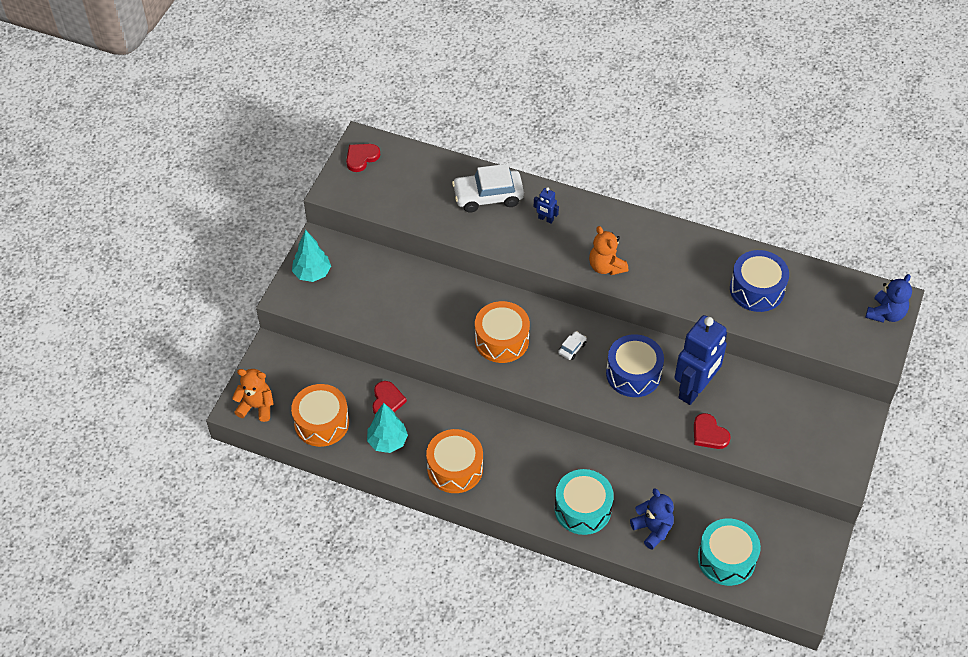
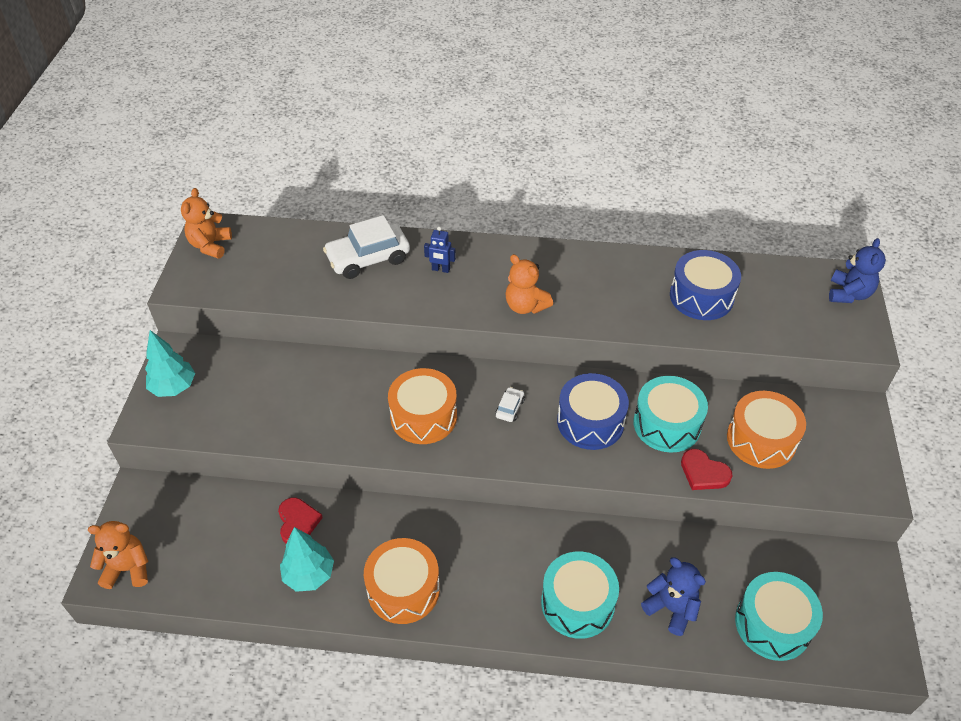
camera: 15 degrees left, 5 degrees down
orange drum [291,384,349,447] -> orange drum moved to [727,391,806,469]
red heart [346,144,380,172] -> orange teddy bear [181,188,232,259]
blue robot [674,315,727,405] -> turquoise drum [633,376,708,453]

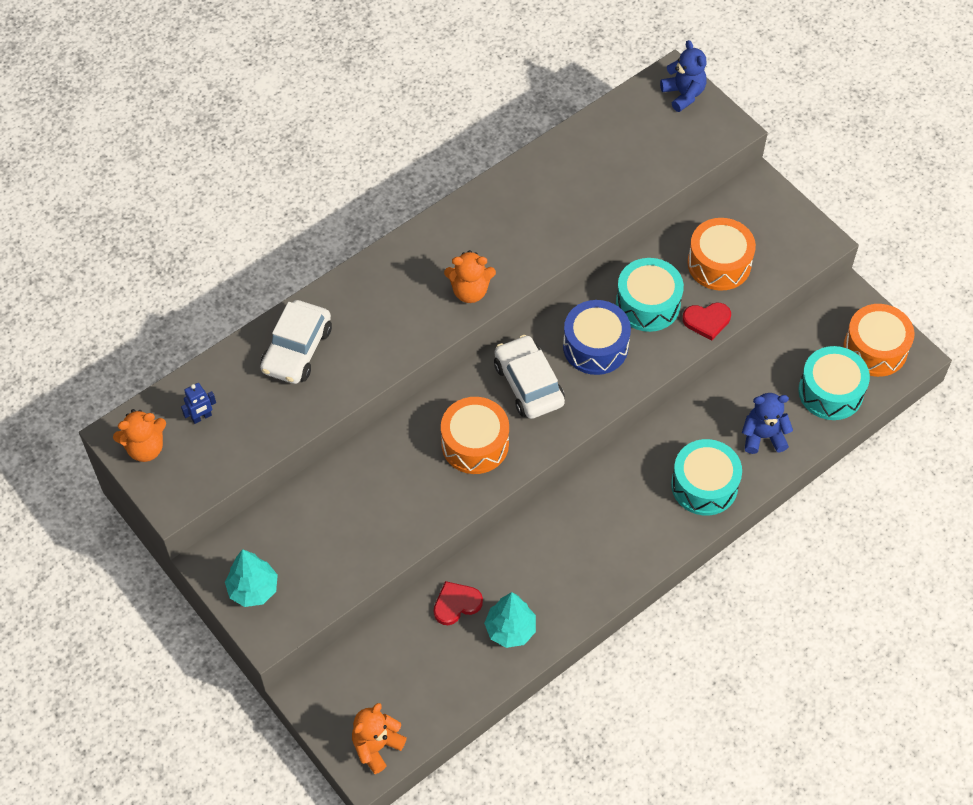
camera: 45 degrees left, 10 degrees up
orange teddy bear [181,188,232,259] -> orange teddy bear turned 75 degrees counterclockwise [113,409,166,462]
red heart [278,497,323,543] -> red heart turned 60 degrees counterclockwise [434,581,483,625]
orange drum [364,538,440,624] -> orange drum moved to [843,304,914,377]
blue robot [424,227,456,273] -> blue robot moved to [181,383,216,424]
white car [495,387,525,422] -> white car [494,335,565,419], size x2.25
blue drum [670,250,741,320] -> none

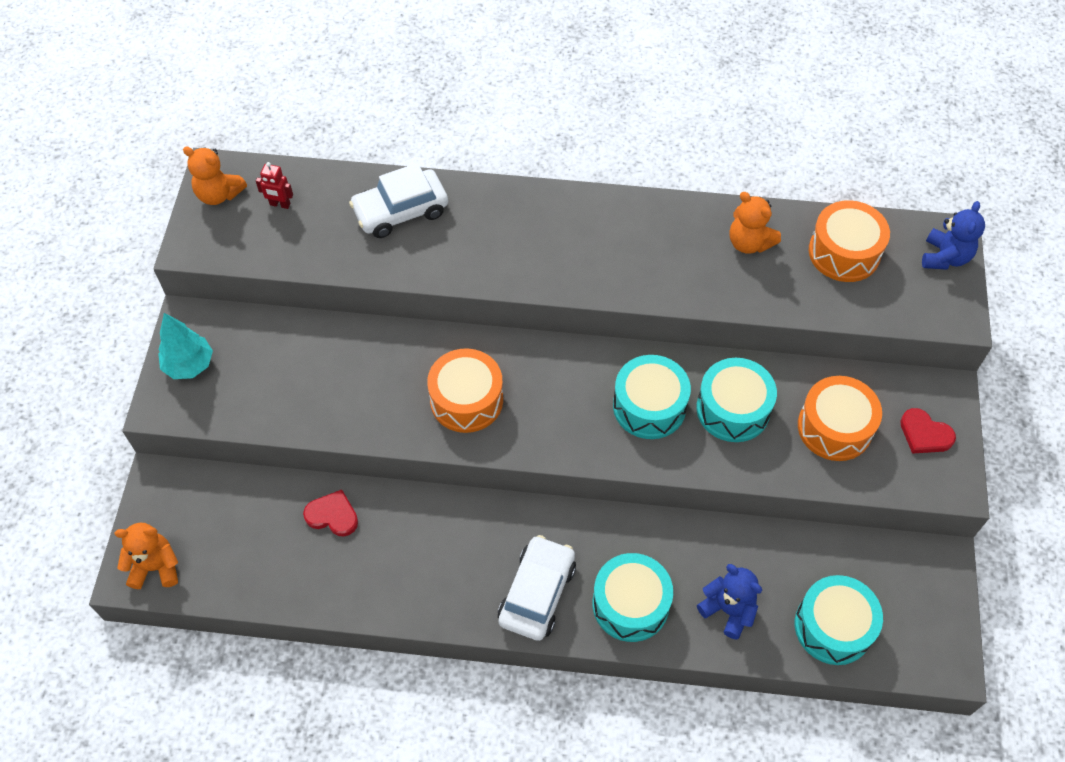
camera: 45 degrees right, 0 degrees up
blue robot [181,383,216,424] -> red robot [256,162,293,209]
orange teddy bear [444,250,496,303] -> orange teddy bear moved to [730,192,781,254]
turquoise tree [484,592,536,648] -> none
white car [494,335,565,419] -> white car moved to [498,535,576,641]
blue drum [563,300,631,375] -> turquoise drum [613,355,691,439]
red heart [682,302,731,341] -> red heart moved to [900,408,956,454]
orange drum [843,304,914,377] -> orange drum moved to [809,200,890,282]

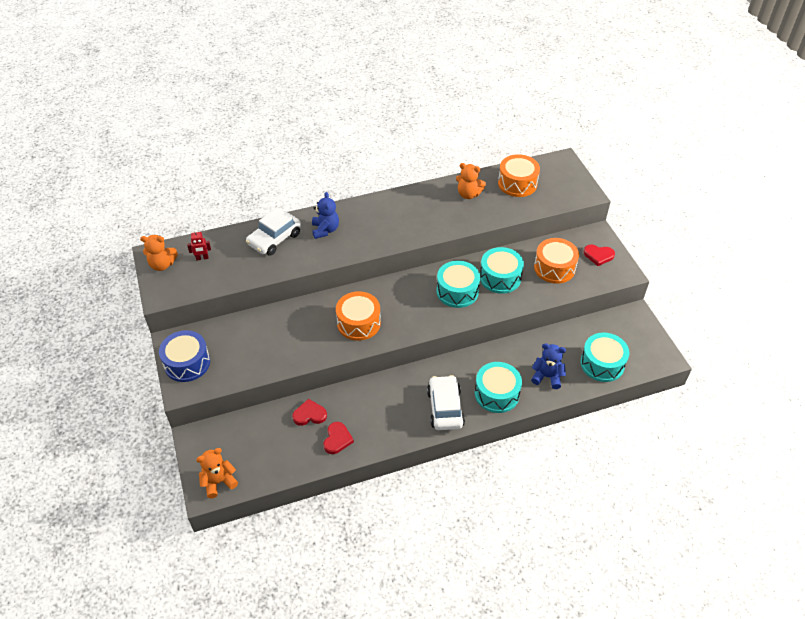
camera: 25 degrees left, 10 degrees down
turquoise tree [158,313,213,379] -> blue drum [159,330,210,382]
blue teddy bear [922,201,985,270] -> blue teddy bear moved to [312,192,339,239]
none -> red heart [324,422,354,454]

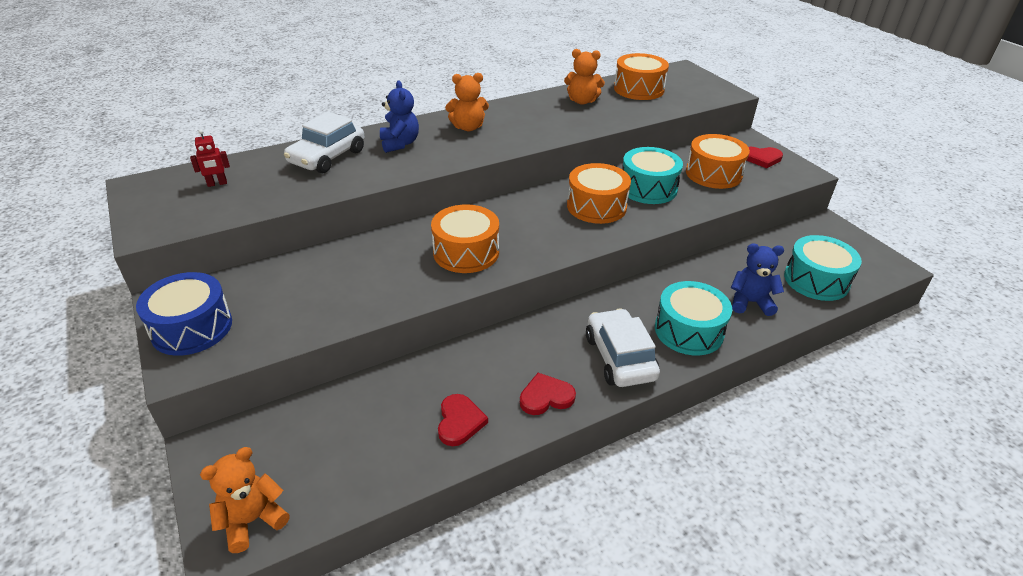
camera: 10 degrees left, 10 degrees down
orange teddy bear [140,235,178,271] -> orange teddy bear moved to [445,73,489,131]
red heart [292,399,327,426] -> red heart moved to [520,373,576,415]
turquoise drum [437,261,480,308] -> orange drum [567,163,631,224]

